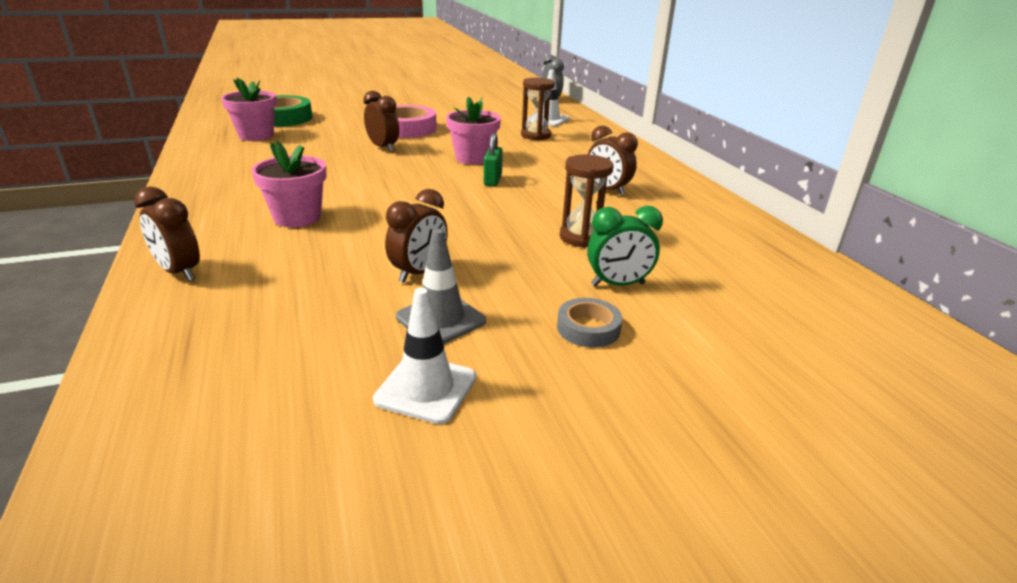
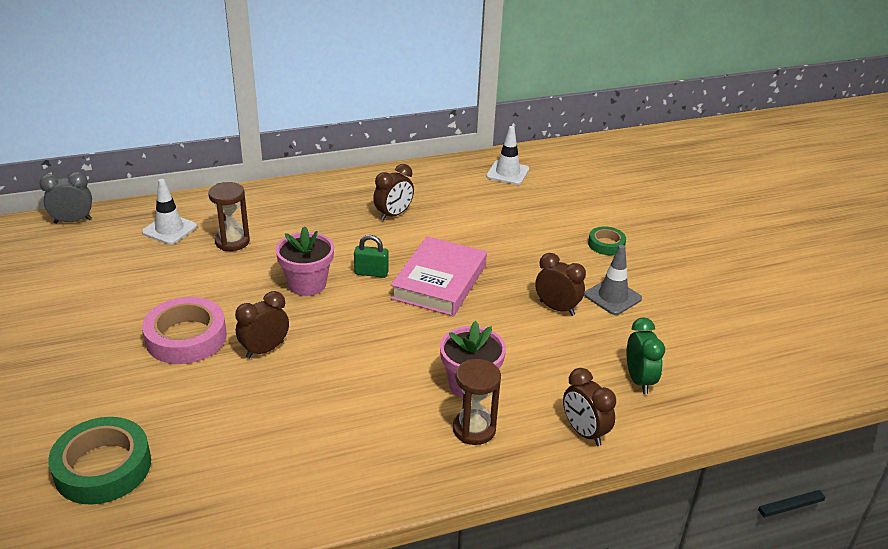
camera: 90 degrees left, 5 degrees up
brown clock [134,186,200,281] -> brown clock turned 105 degrees clockwise [563,368,616,446]
pink flower pot [221,78,277,141] -> none
white traffic cone [373,288,476,424] -> white traffic cone moved to [486,126,529,185]
grey tape [557,298,622,348] -> green tape [588,226,626,255]
brown hourglass [560,155,613,248] -> brown hourglass moved to [453,359,501,445]
green clock [587,206,663,286] -> green clock moved to [627,318,665,394]
none -> pink book [391,236,487,316]

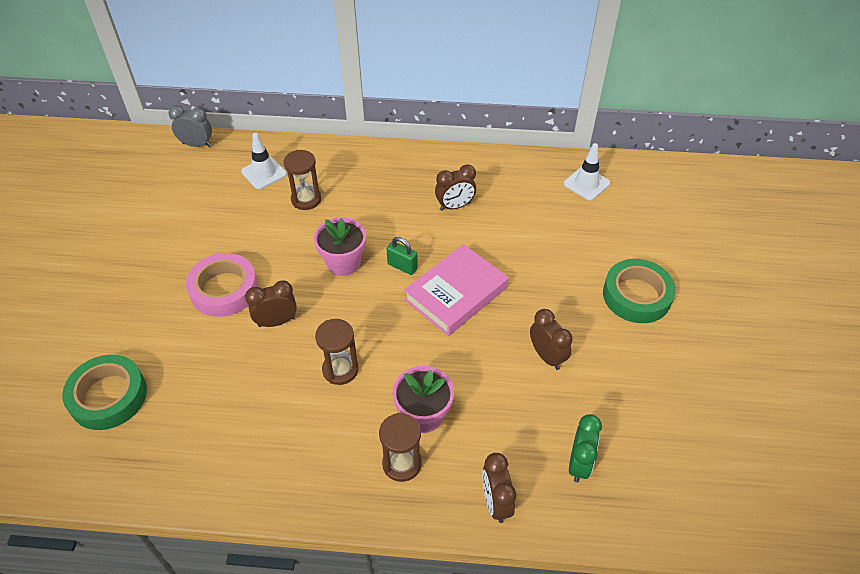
camera: 25 degrees right, 15 degrees up
grey traffic cone [584,245,642,315] -> none
green tape [588,226,626,255] -> green tape [603,259,676,323], size x1.85
none -> brown hourglass [315,319,358,385]

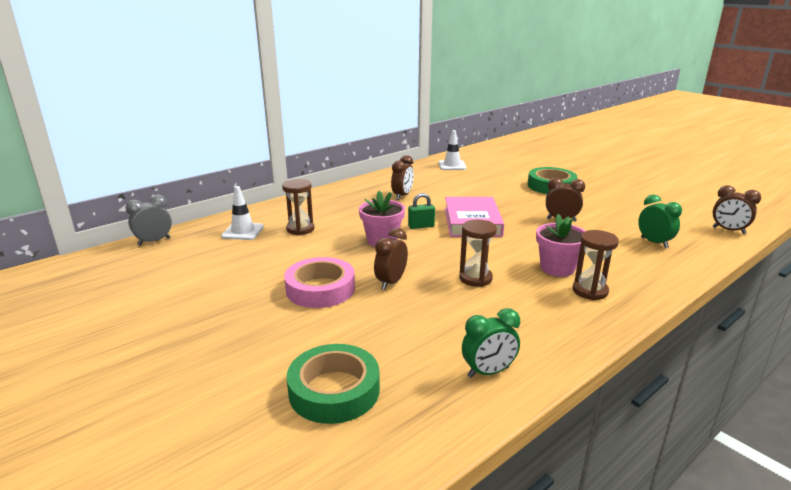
camera: 45 degrees left, 25 degrees down
brown clock [482,453,516,523] -> brown clock moved to [712,185,761,234]
none -> green clock [462,308,520,378]

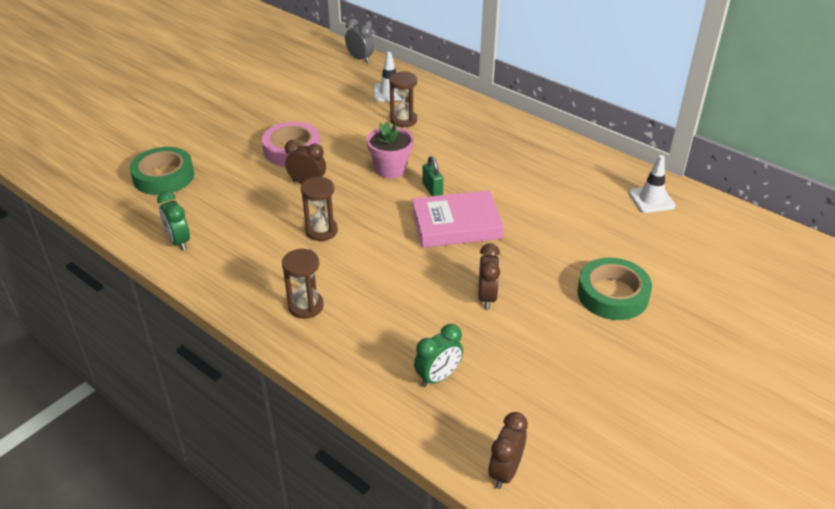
camera: 80 degrees right, 15 degrees up
brown clock [391,155,414,200] -> none
pink flower pot [536,214,585,277] -> none

